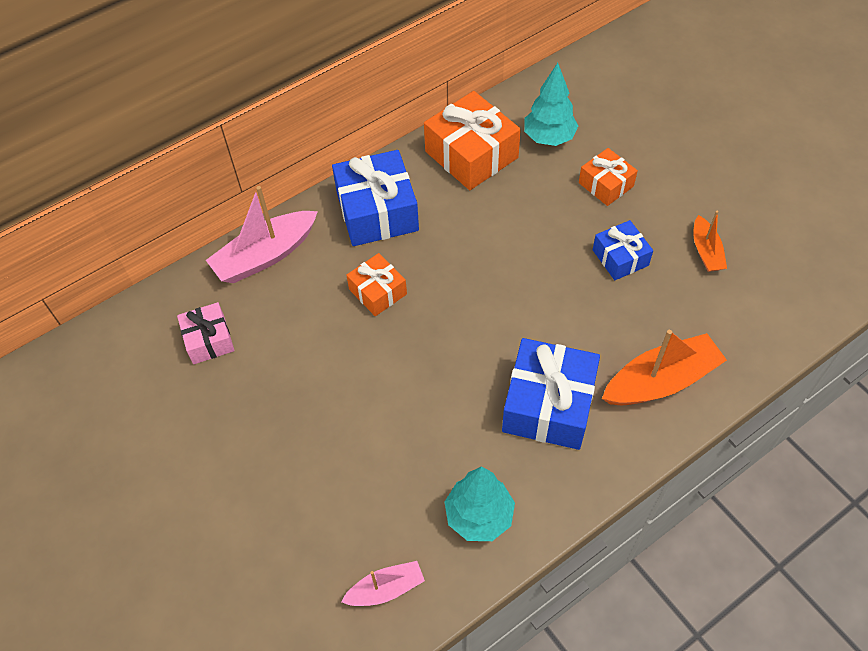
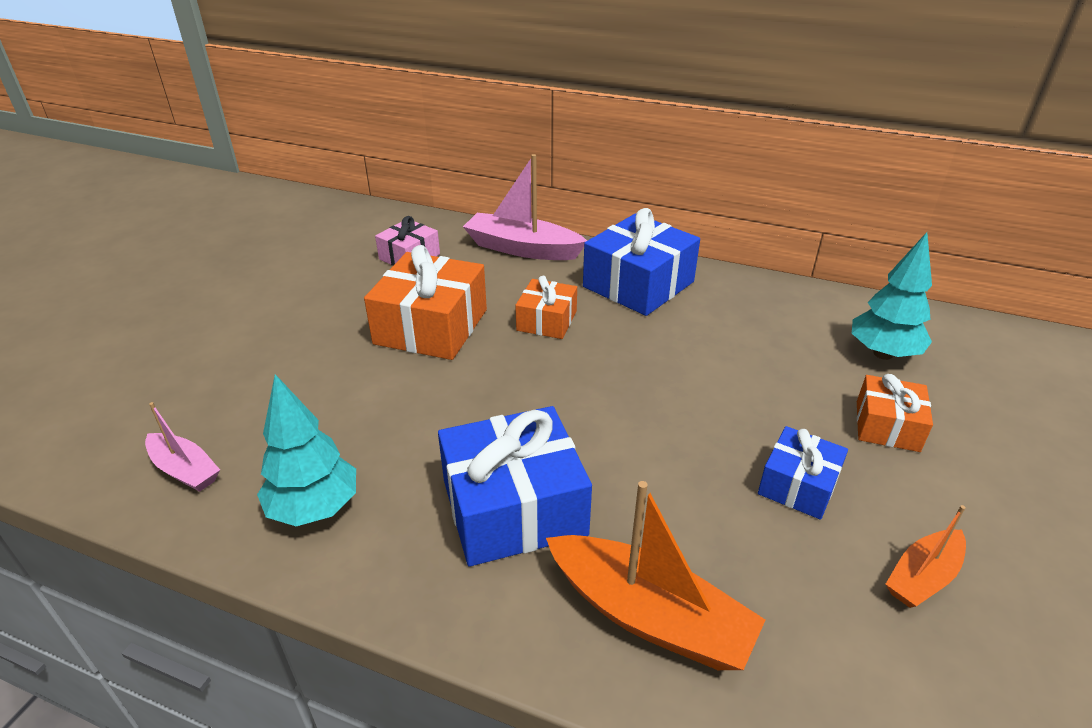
camera: 55 degrees right, 20 degrees down
orange gift [424,91,521,190] -> orange gift moved to [364,245,487,360]

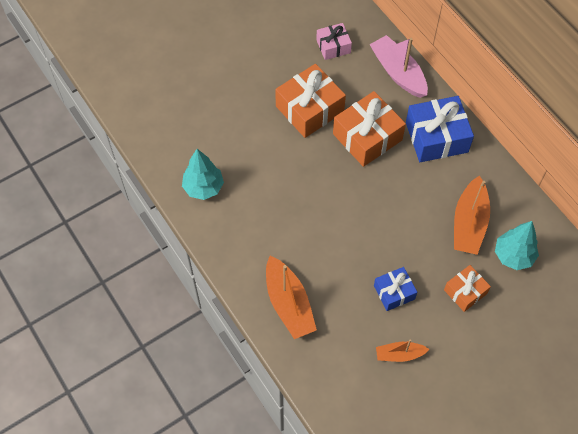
camera: 35 degrees right, 25 degrees up
pink boat [145,402,220,492] -> none
blue gift [438,406,592,566] -> none
orange gift [515,276,577,339] -> orange gift [333,91,406,167], size x1.76
none -> orange boat [454,176,490,255]

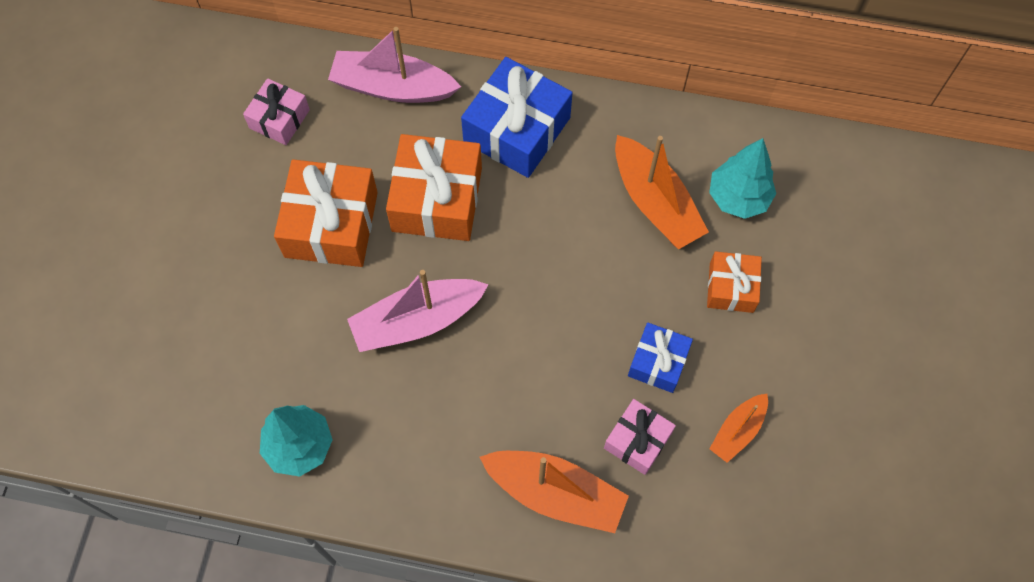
camera: 45 degrees left, 5 degrees up
none -> pink boat [347,270,489,352]
none -> pink gift [604,399,676,475]

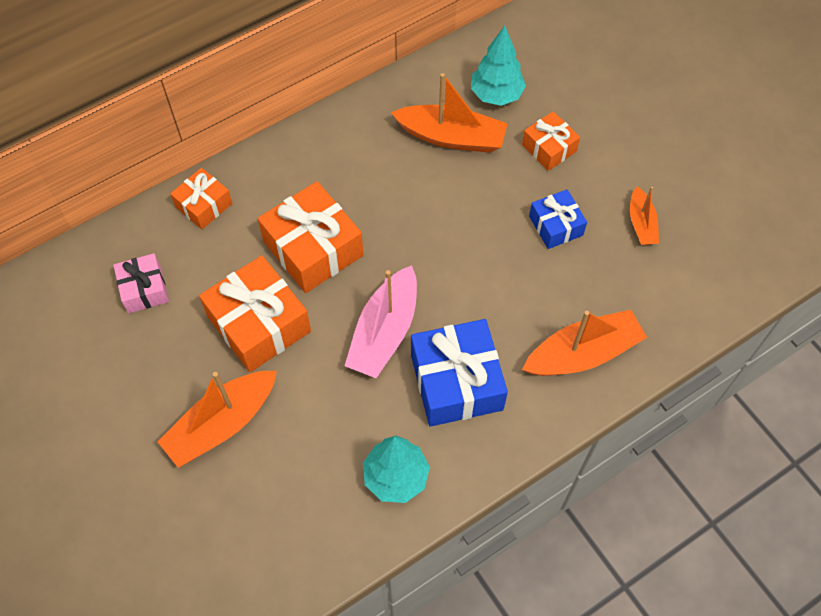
camera: 45 degrees left, 5 degrees down
pink boat [328,27,461,103] -> orange gift [170,168,232,229]
blue gift [461,57,572,178] -> blue gift moved to [411,319,508,427]
pink gift [604,399,676,475] -> none
none -> orange boat [157,371,277,468]

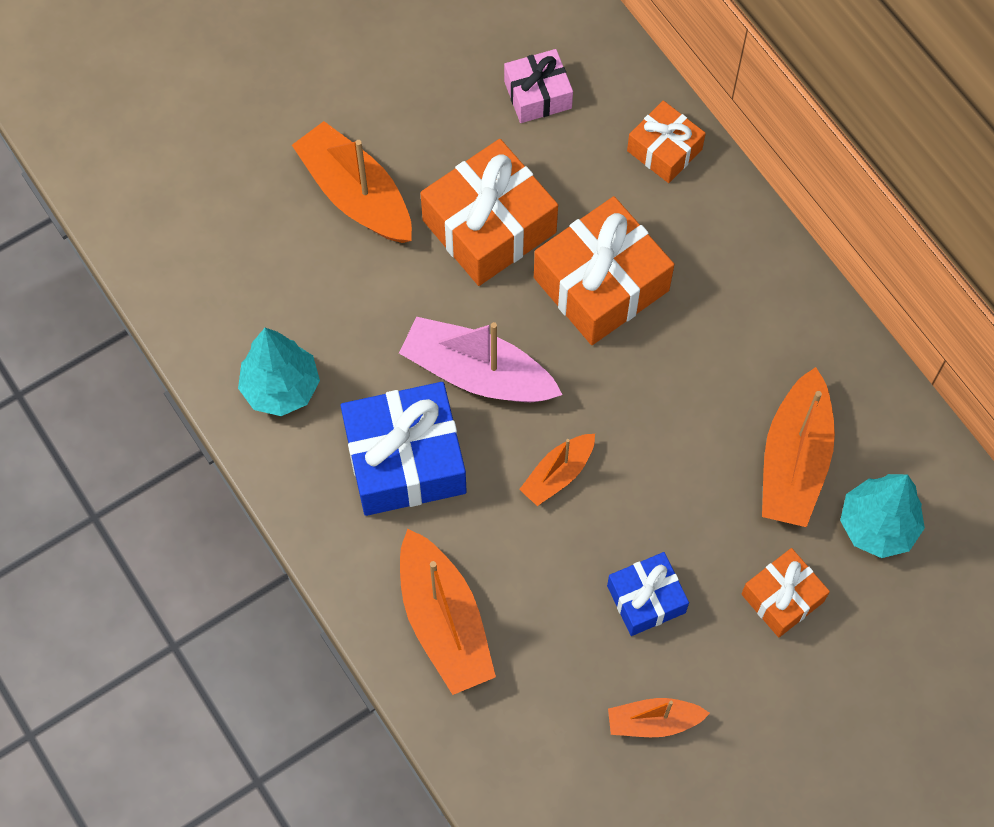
camera: 90 degrees right, 5 degrees up
none -> orange boat [519,434,595,506]

